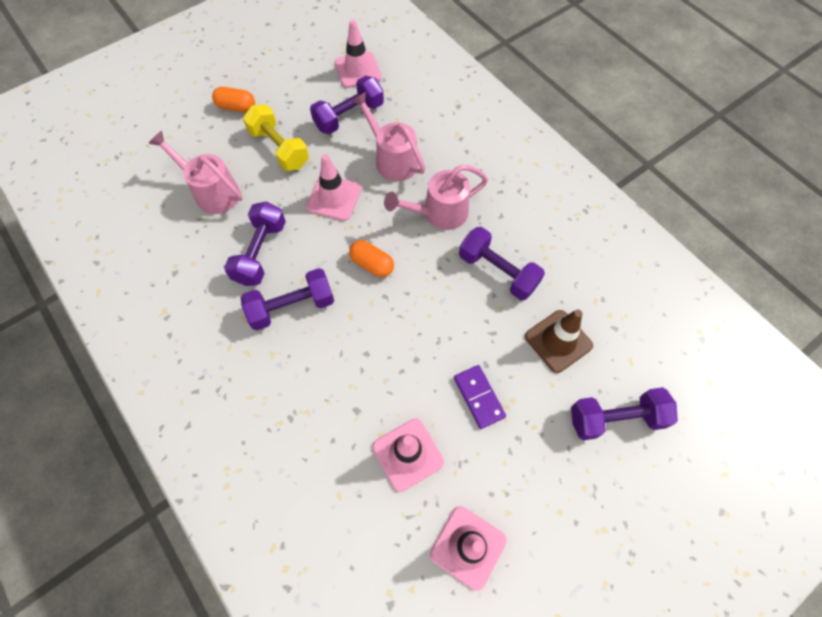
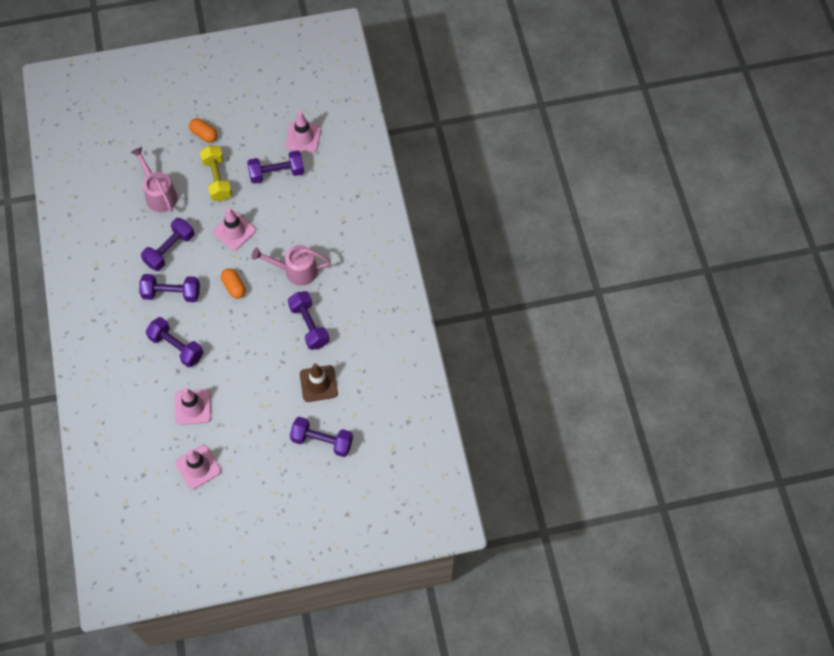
camera: 25 degrees right, 0 degrees up
pink watering can [352,92,425,181] -> none
purple domino [454,365,506,429] -> none
none -> purple dumbbell [146,317,203,367]

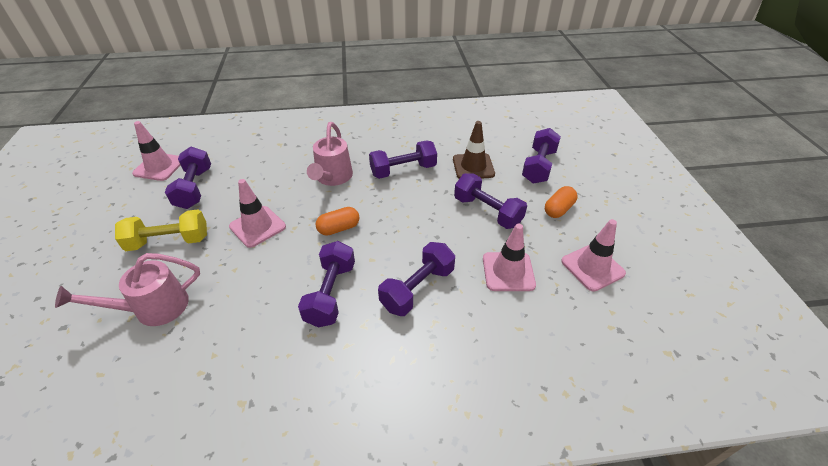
camera: 85 degrees left, 20 degrees down
purple dumbbell [141,218,194,271] -> purple dumbbell moved to [454,173,527,229]
orange capsule [189,118,218,143] -> orange capsule moved to [545,186,577,218]

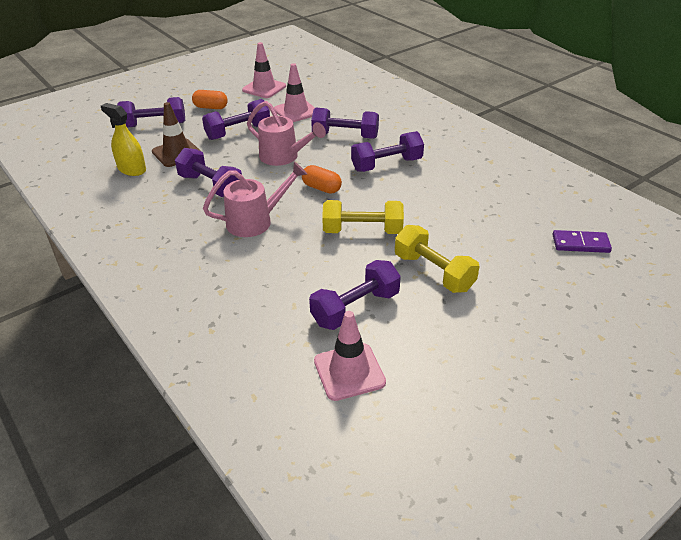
camera: 120 degrees left, 5 degrees down
pink watering can [55,253,200,326] -> pink watering can moved to [247,101,326,166]
pink traffic cone [229,179,286,248] -> yellow dumbbell [322,200,404,234]
purple dumbbell [454,173,527,229] -> purple dumbbell turned 45 degrees clockwise [202,99,270,140]
none -> yellow spray bottle [101,103,146,176]
none -> purple domino [552,230,612,253]

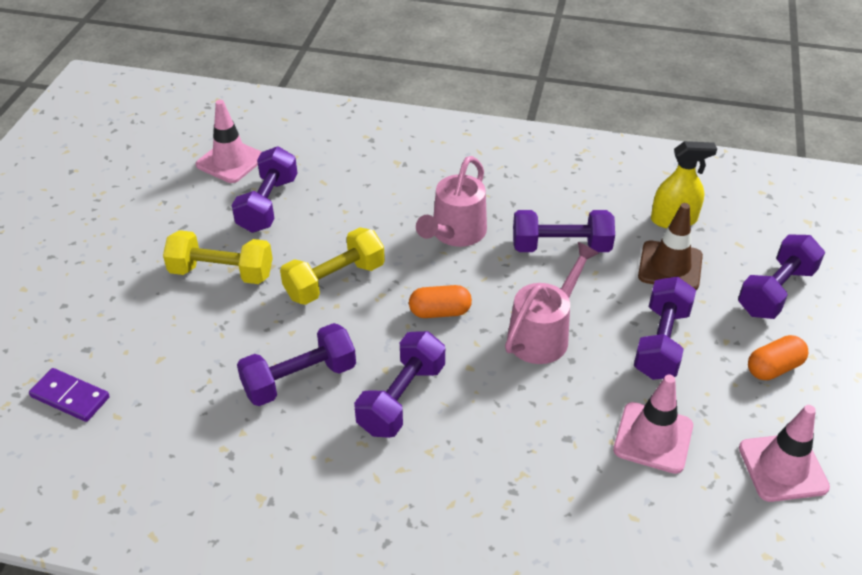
camera: 140 degrees right, 5 degrees up
pink watering can [247,101,326,166] -> pink watering can turned 135 degrees clockwise [505,242,599,364]
purple dumbbell [311,108,379,139] -> purple dumbbell moved to [237,323,356,406]
purple domino [552,230,612,253] -> purple domino turned 60 degrees clockwise [29,368,110,422]

